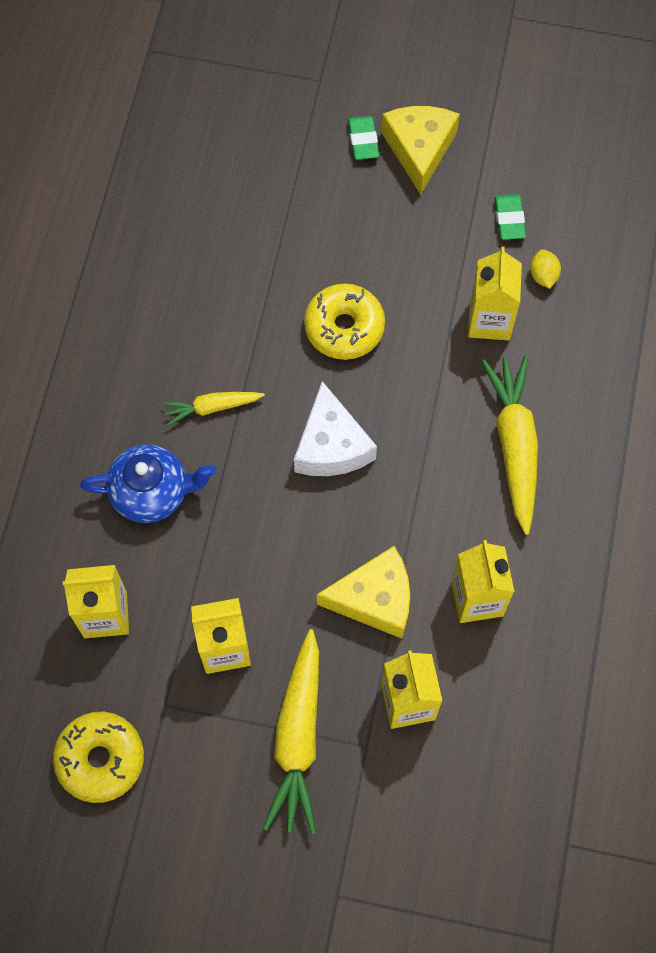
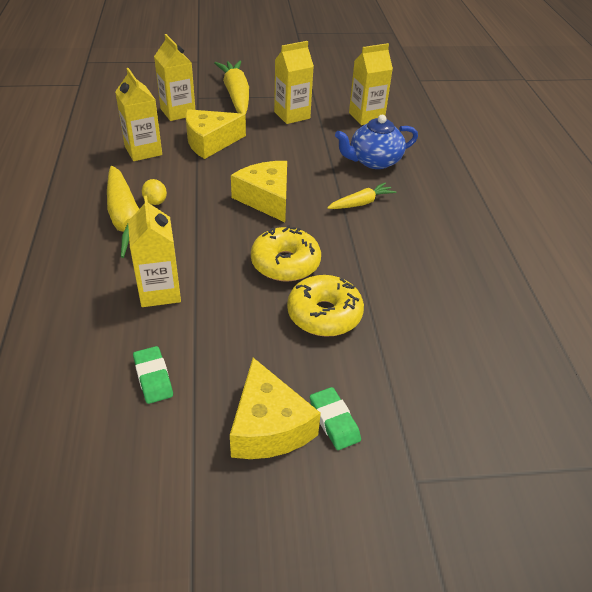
camera: 160 degrees right, 25 degrees down
yellow donut [53,712,144,803] -> yellow donut moved to [287,275,364,337]
white cheese [294,381,377,476] -> yellow cheese [231,161,287,222]
yellow lemon [530,249,561,289] -> yellow lemon moved to [142,179,167,205]

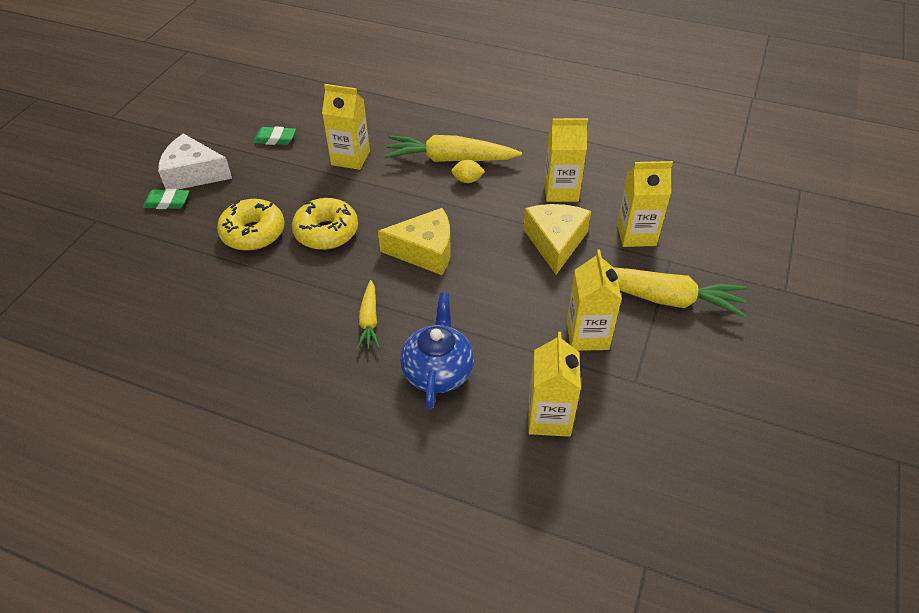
camera: 120 degrees right, 5 degrees up
yellow cheese [230,358,321,459] -> white cheese [158,133,232,190]

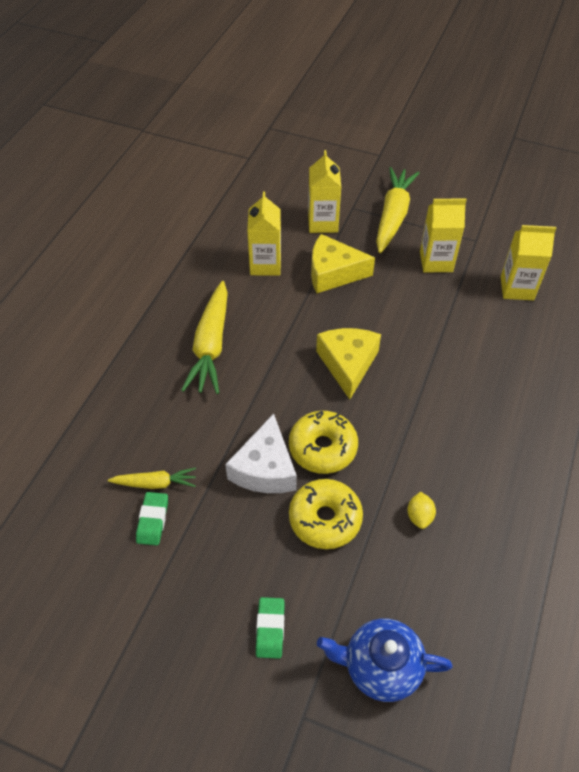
camera: 90 degrees left, 5 degrees up
white cheese [158,133,232,190] -> white cheese moved to [225,414,297,493]
yellow carton [322,84,370,170] -> none
yellow carrot [357,280,380,350] -> yellow carrot moved to [108,467,196,489]
blue teapot [400,293,474,410] -> blue teapot moved to [317,619,452,702]
yellow lemon [451,160,485,183] -> yellow lemon moved to [407,492,436,529]

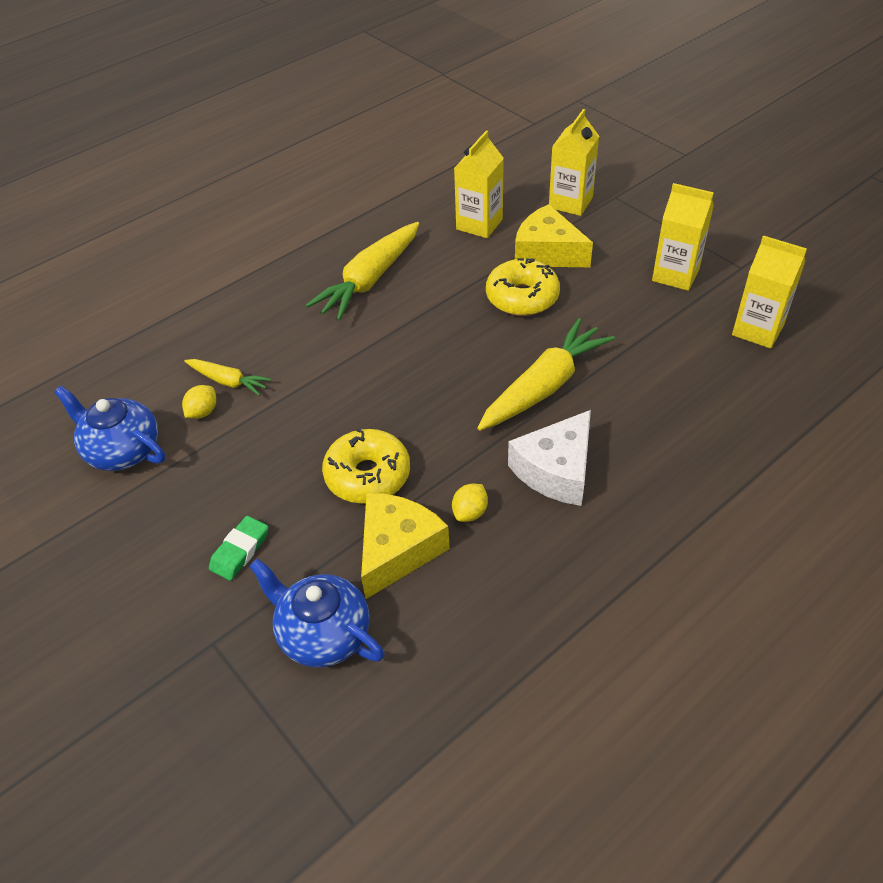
camera: 30 degrees right, 5 degrees down
green eraser [136,492,168,545] -> yellow lemon [182,385,216,419]
white cheese [225,414,297,493] -> white cheese moved to [508,410,591,506]
yellow donut [289,411,358,474] -> yellow donut moved to [486,258,560,316]
yellow cheese [316,328,381,400] -> yellow cheese moved to [361,493,450,599]
yellow carrot [376,167,419,253] -> yellow carrot moved to [477,318,615,431]
none -> blue teapot [54,386,165,471]

